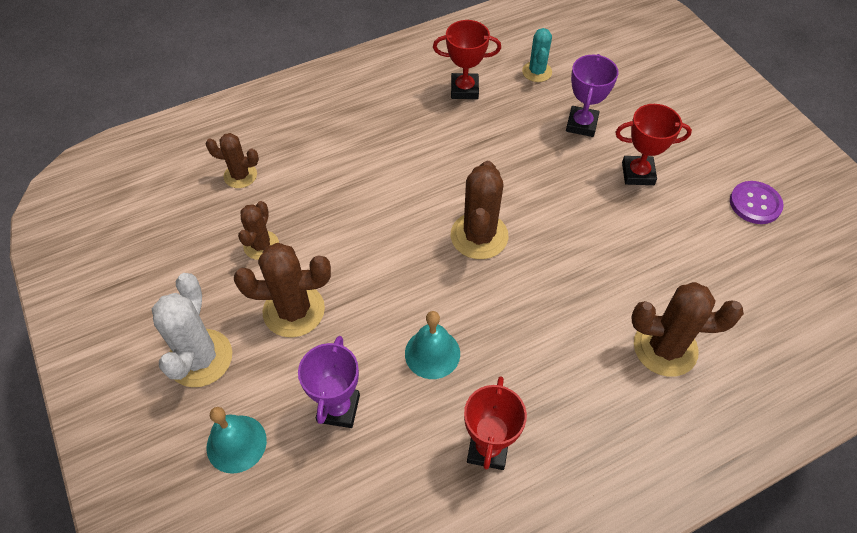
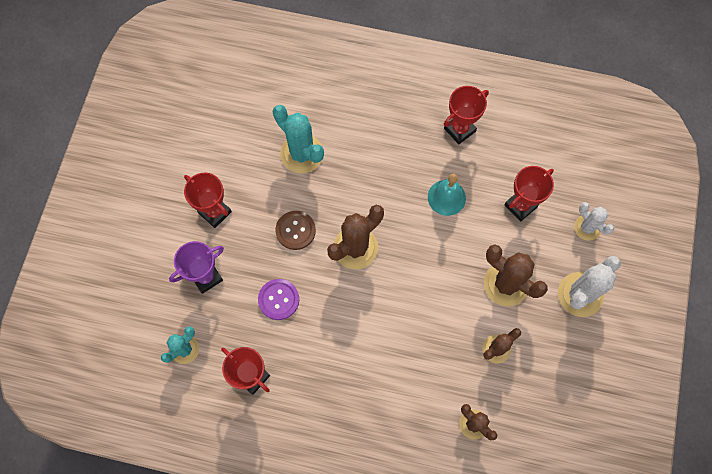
camera: 140 degrees left, 15 degrees up
turquoise bell [206,407,267,474] -> white cactus [574,202,614,241]
purple trophy [298,336,360,428] -> red trophy [504,166,554,222]
brown cactus [632,282,744,377] -> none
purple button [730,181,784,224] -> purple button moved to [258,279,299,320]
none -> turquoise cactus [273,105,324,173]
none -> brown button [275,211,316,250]

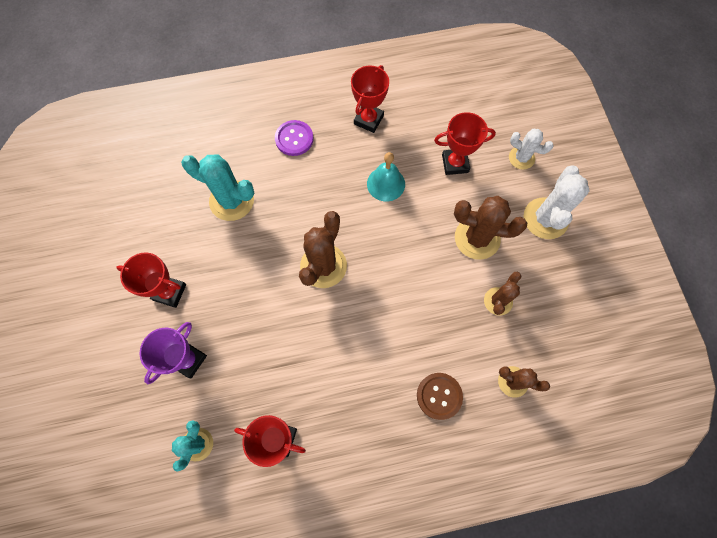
camera: 25 degrees left, 0 degrees up
purple button [258,279,299,320] -> purple button moved to [275,120,313,156]
brown button [275,211,316,250] -> brown button moved to [417,373,463,420]
red trophy [504,166,554,222] -> red trophy turned 60 degrees clockwise [434,112,496,175]

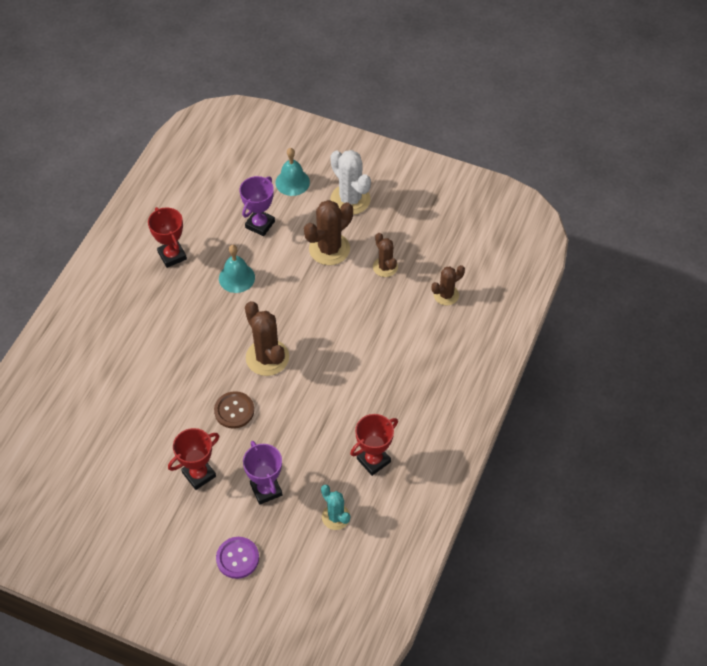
camera: 55 degrees left, 15 degrees down
turquoise cactus [181,155,254,221] -> none
purple button [275,120,313,156] -> purple button moved to [216,537,259,579]
brown button [417,373,463,420] -> brown button moved to [214,391,254,429]
red trophy [434,112,496,175] -> purple trophy [240,176,275,236]
white cactus [509,129,554,170] -> turquoise bell [276,148,310,196]

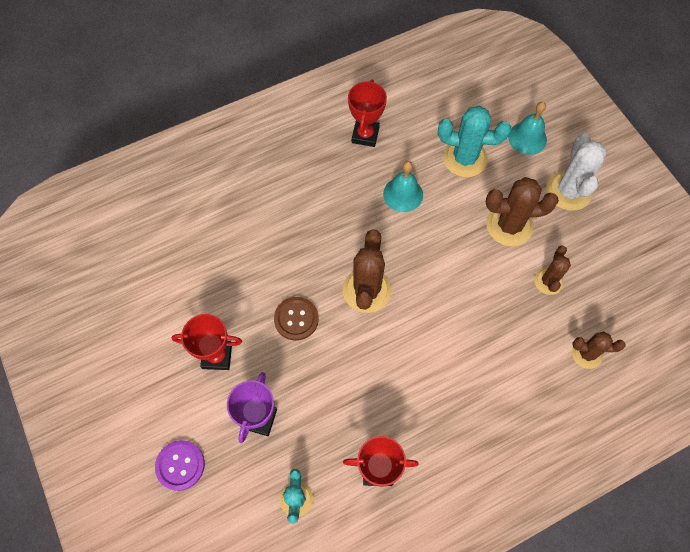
camera: 40 degrees right, 10 degrees up
purple trophy [240,176,275,236] -> turquoise cactus [438,106,511,177]

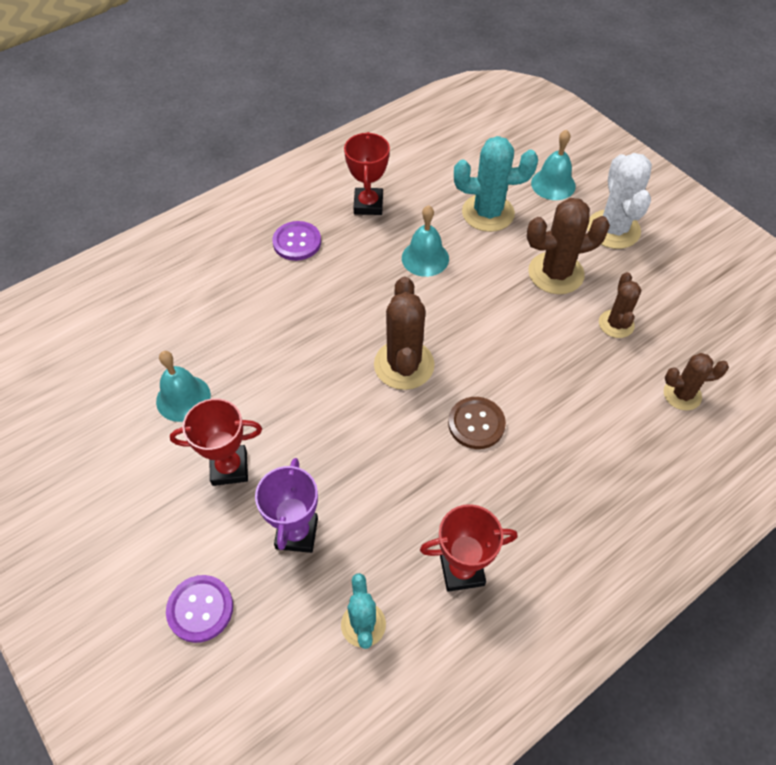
camera: 10 degrees left, 10 degrees down
brown button [274,297,319,341] -> brown button moved to [448,397,506,449]
none -> turquoise bell [156,351,211,422]
none -> purple button [272,221,321,261]

